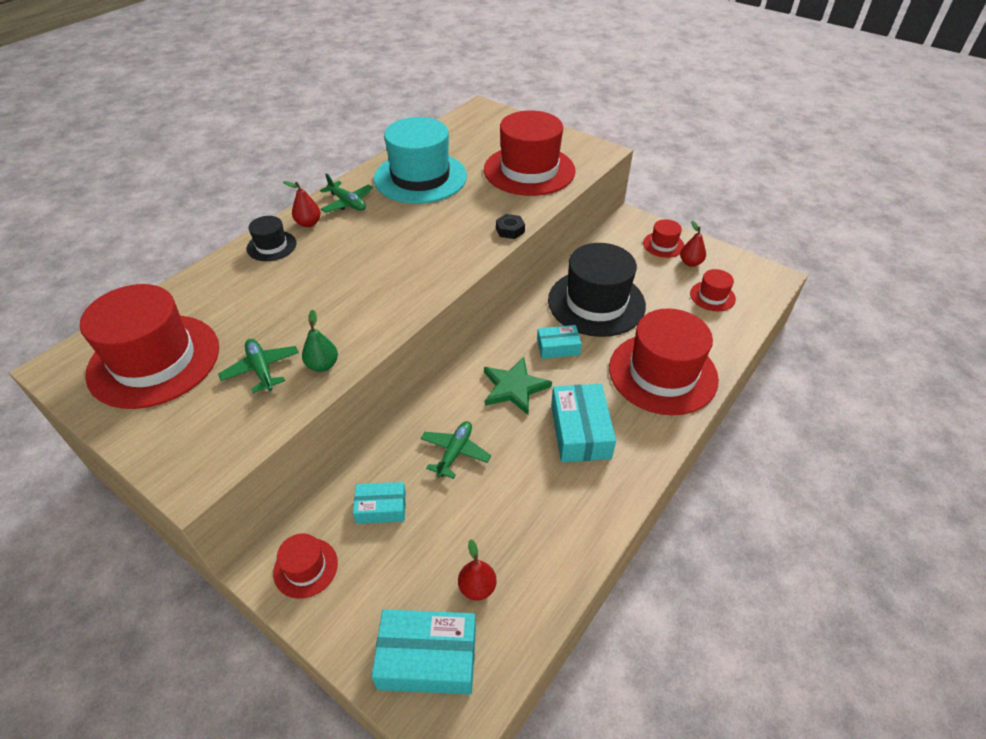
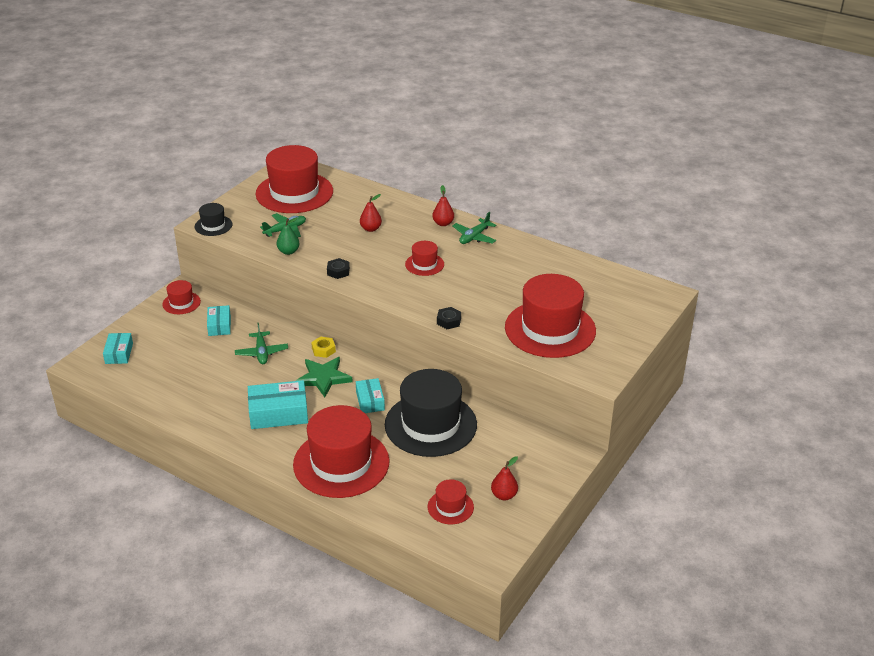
camera: 85 degrees right, 10 degrees down
black hat [247,216,297,261] -> black hat moved to [195,203,232,236]
turquoise box [371,609,476,695] -> turquoise box [103,333,133,364], size x0.61
turquoise hat [374,117,467,204] -> none
green plane [420,421,491,479] -> green plane turned 60 degrees clockwise [235,323,288,364]
red pear [458,539,497,601] -> red pear moved to [360,194,382,232]
red hat [643,219,684,258] -> red hat moved to [405,241,444,276]
none -> yellow nut [311,336,336,358]
none -> black nut [327,258,350,279]

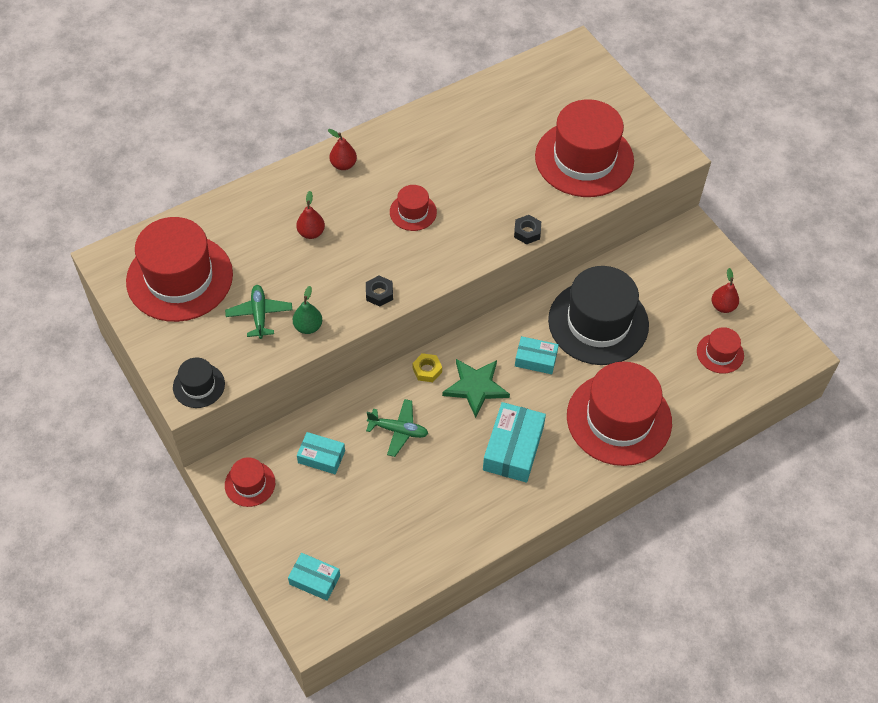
camera: 65 degrees left, 20 degrees up
green plane [452,212,496,244] -> none

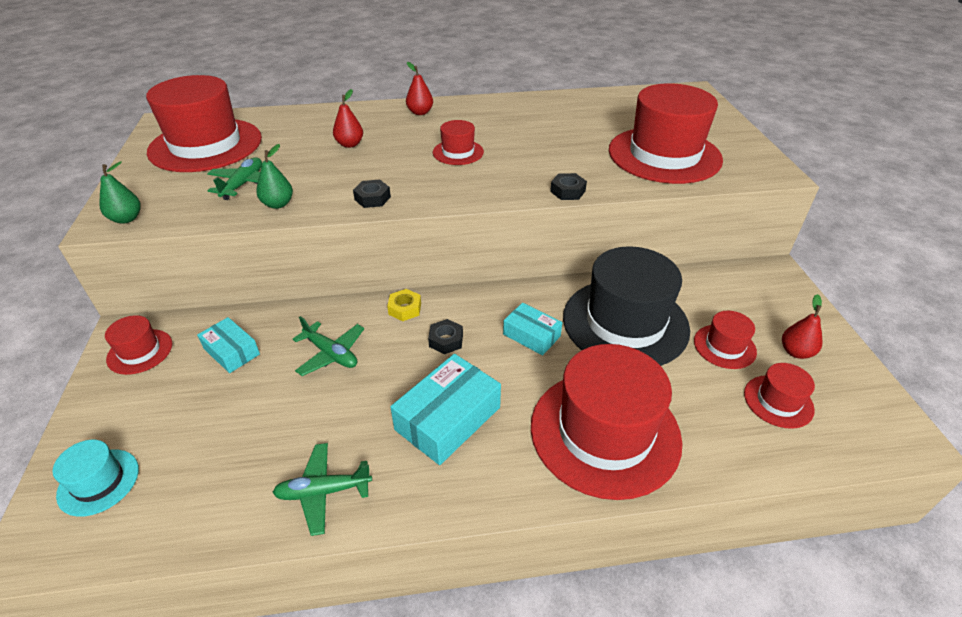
camera: 25 degrees right, 15 degrees down
black hat [173,357,225,408] -> green pear [100,161,141,224]
turquoise box [288,553,340,601] -> turquoise hat [52,440,139,517]
green star [442,359,510,418] -> black nut [428,319,463,355]
none -> green plane [272,443,372,536]
none -> red hat [694,311,757,369]

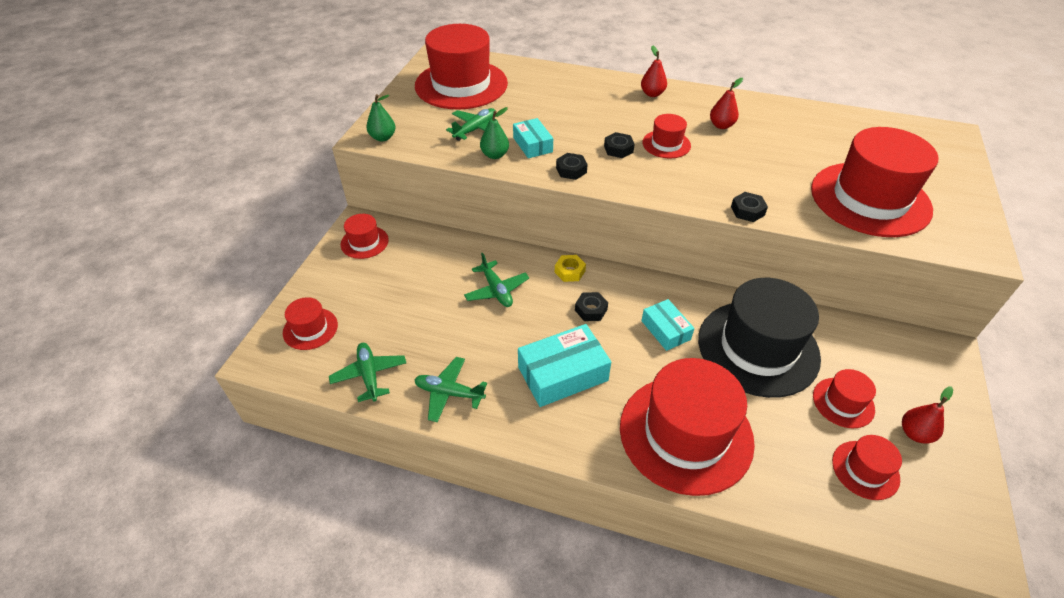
camera: 25 degrees right, 5 degrees up
turquoise hat [52,440,139,517] -> red hat [283,297,338,350]
turquoise box [197,317,260,373] -> turquoise box moved to [513,118,553,158]
red pear [333,89,363,148] -> red pear moved to [710,78,743,129]
none -> green plane [329,343,406,402]
none -> black nut [604,132,635,158]

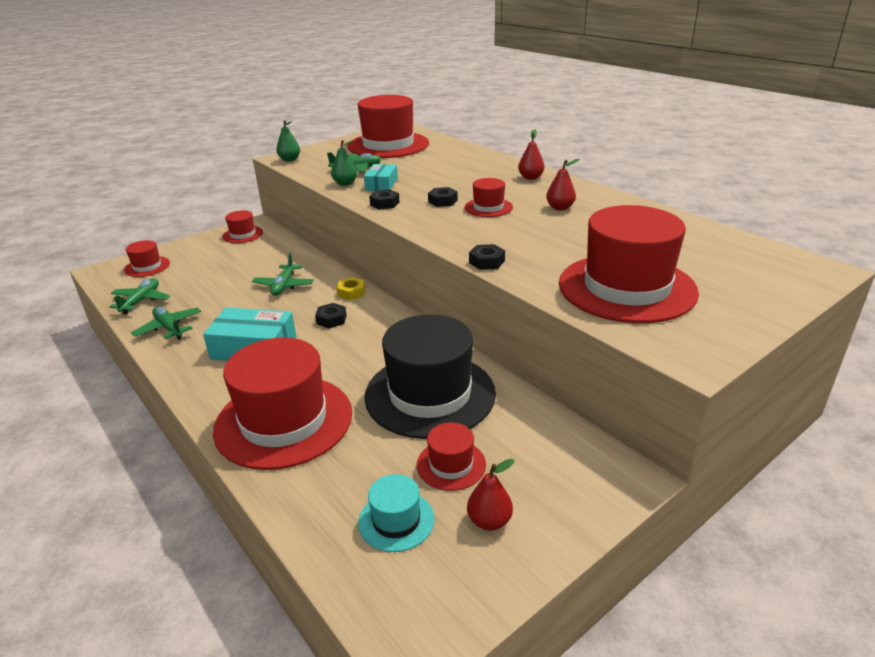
camera: 35 degrees right, 15 degrees down
turquoise box [641,299,694,351] -> none
red hat [832,435,902,500] -> turquoise hat [358,474,435,552]

